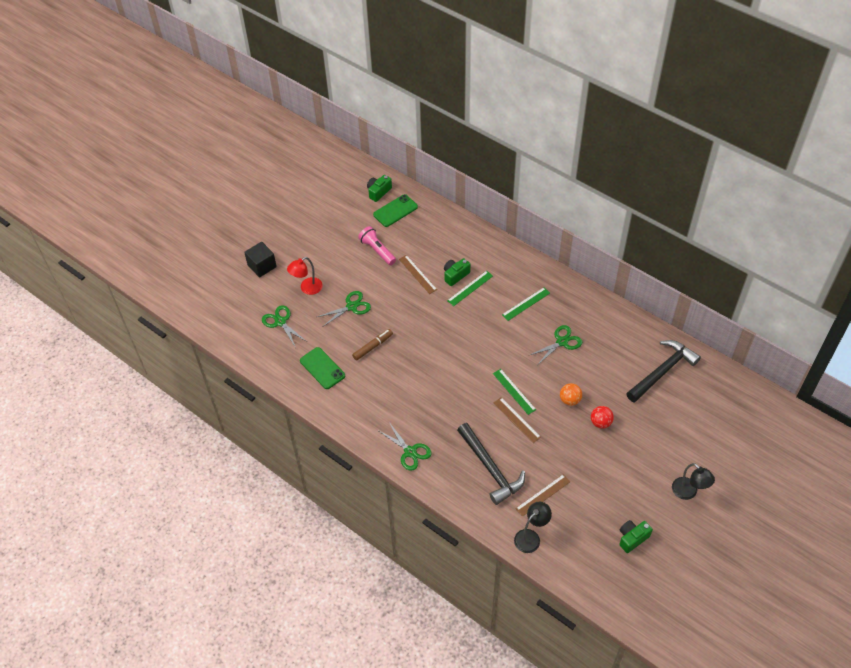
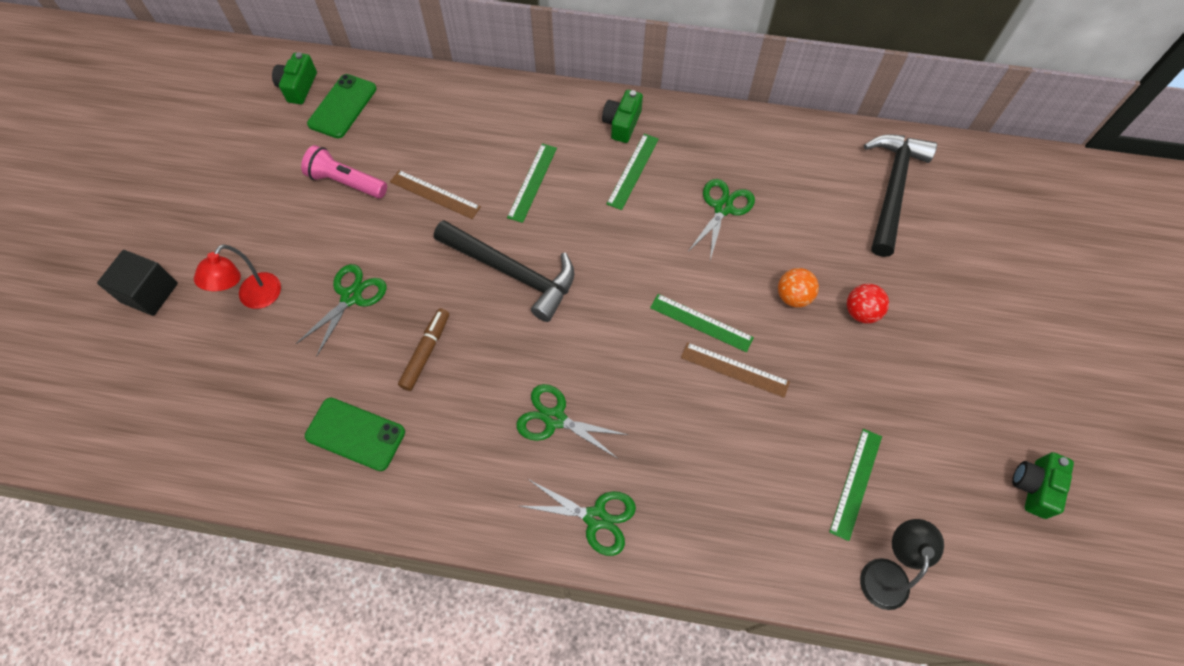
camera: 30 degrees left, 10 degrees up
green scissors [262,305,307,348] -> green scissors moved to [516,384,628,459]
green camera [444,258,471,286] -> green camera moved to [602,90,643,143]
black hammer [457,423,525,505] -> black hammer moved to [434,220,575,322]
brown ruler [515,474,570,517] -> green ruler [829,429,882,541]
black lamp [672,463,715,500] -> none

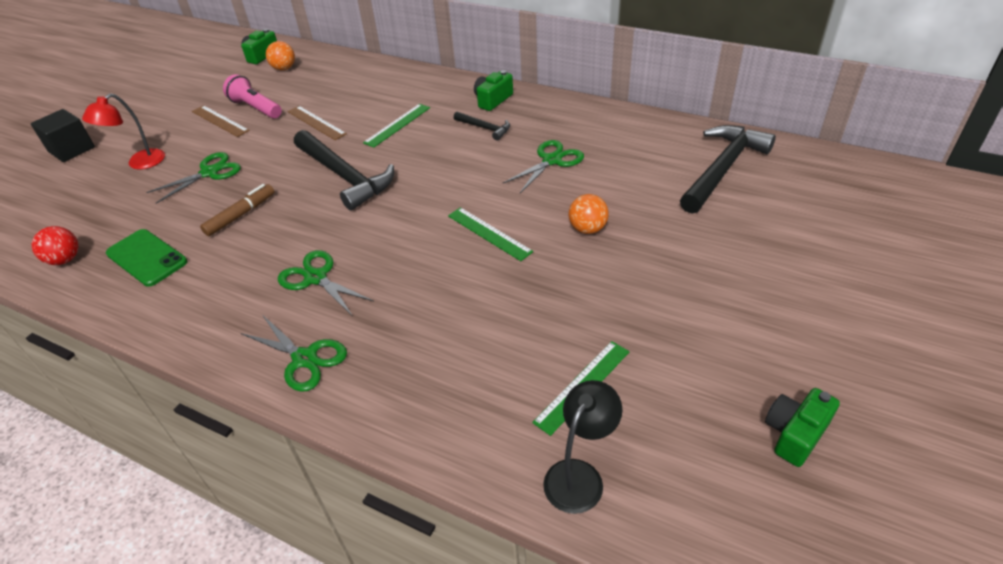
camera: 20 degrees right, 20 degrees down
green phone [307,74,377,138] -> orange ball [266,41,295,70]
green ruler [607,134,659,210] -> black hammer [454,112,510,140]
brown ruler [681,342,790,398] -> brown ruler moved to [192,105,250,137]
red ball [847,284,889,324] -> red ball moved to [32,226,79,265]

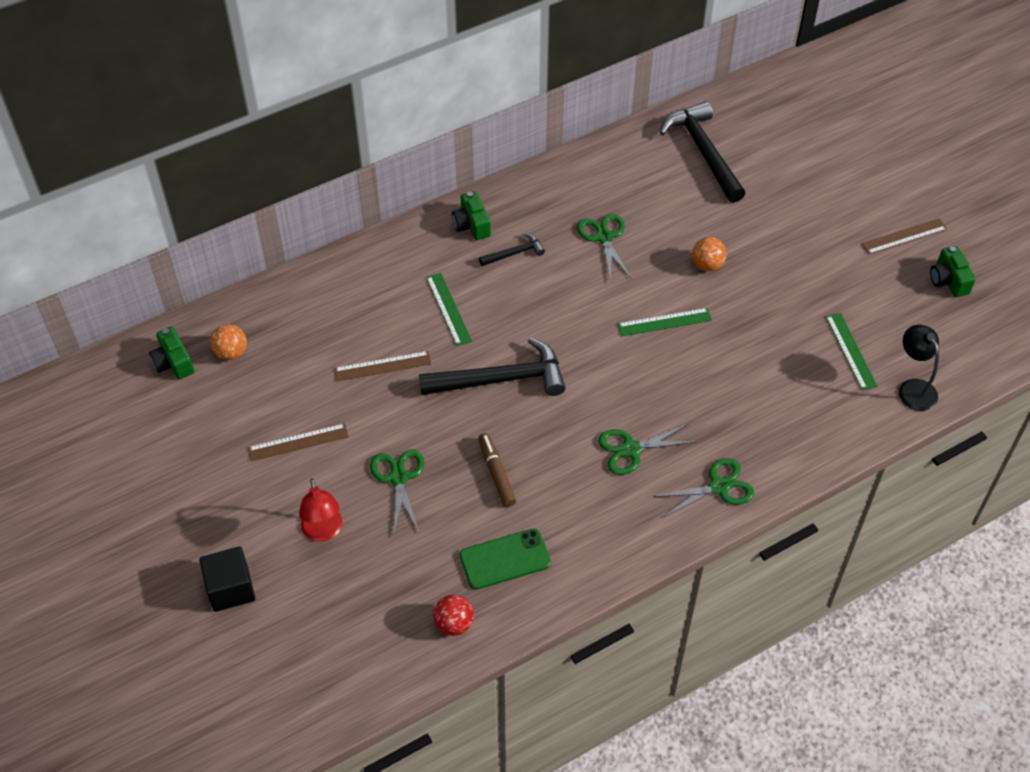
camera: 60 degrees left, 10 degrees up
pink flashlight [223,74,282,119] -> none
none -> brown ruler [861,218,947,254]

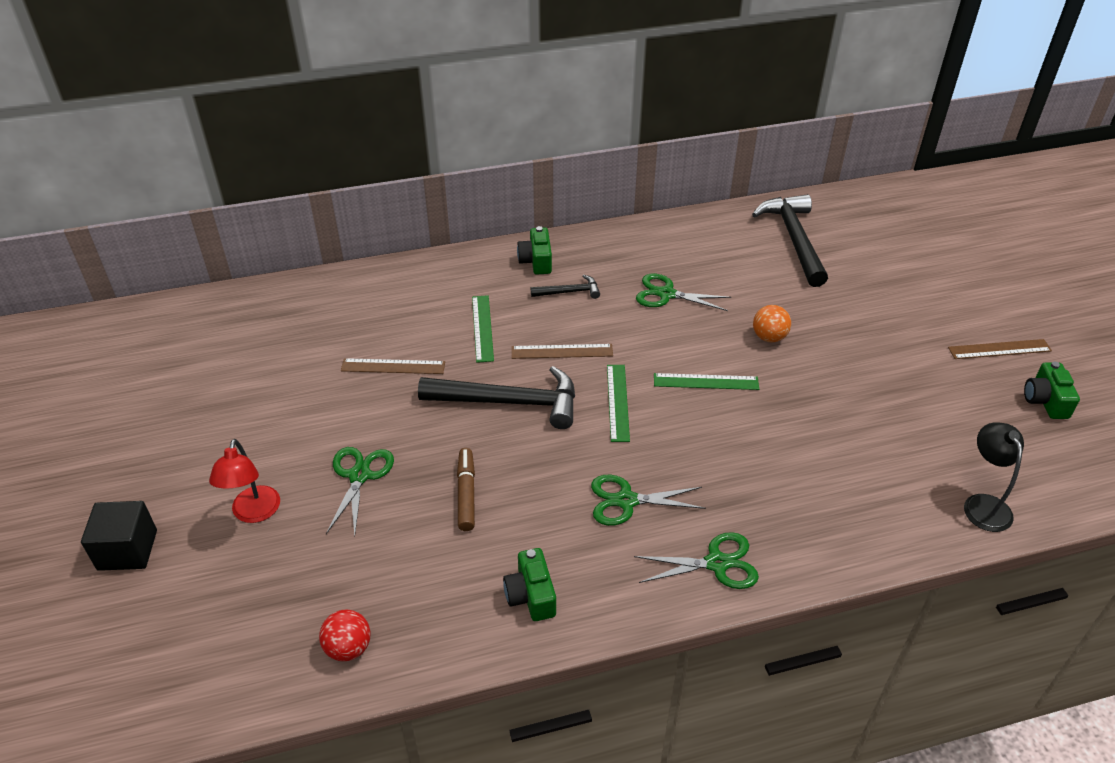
camera: 15 degrees right, 10 degrees down
green camera [149,327,194,379] -> green camera moved to [503,548,556,621]
orange ball [210,324,247,360] -> none
brown ruler [248,423,349,462] -> brown ruler moved to [512,344,613,359]
green phone [460,529,551,590] -> none
green scissors [577,214,632,282] -> green scissors turned 75 degrees counterclockwise [636,274,731,311]
green ruler [826,313,878,390] -> green ruler moved to [607,365,630,442]

